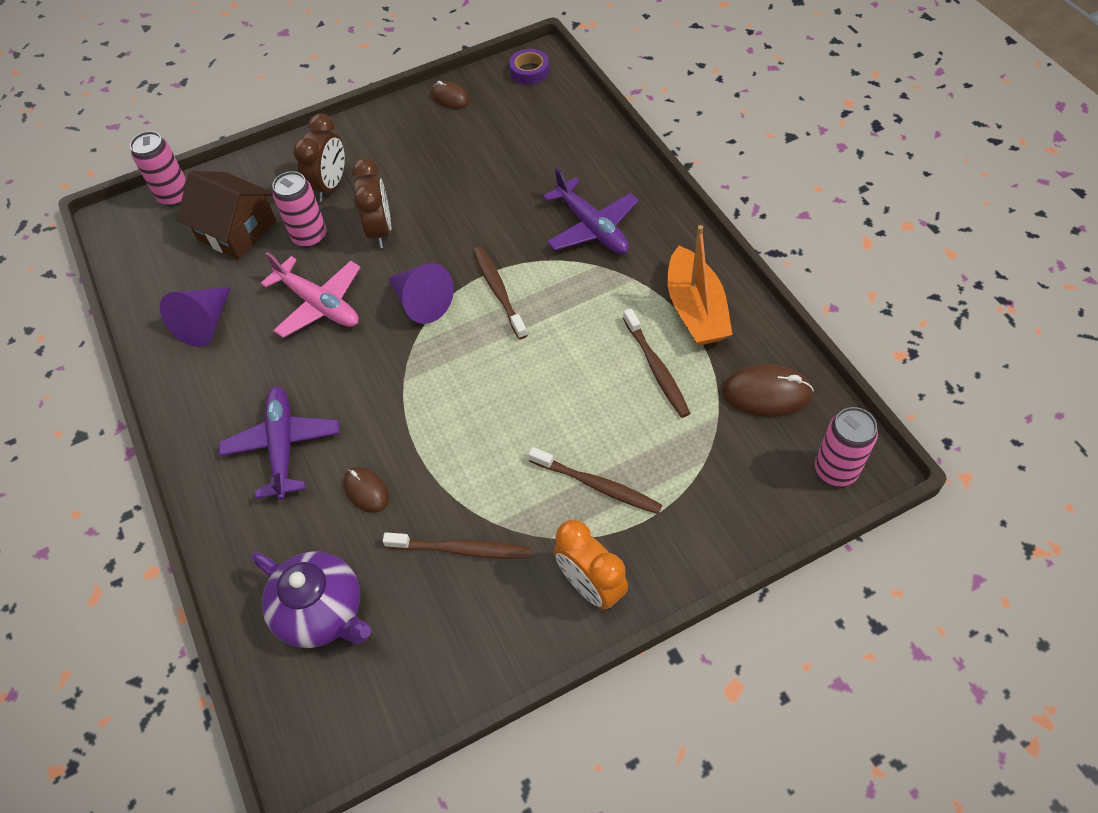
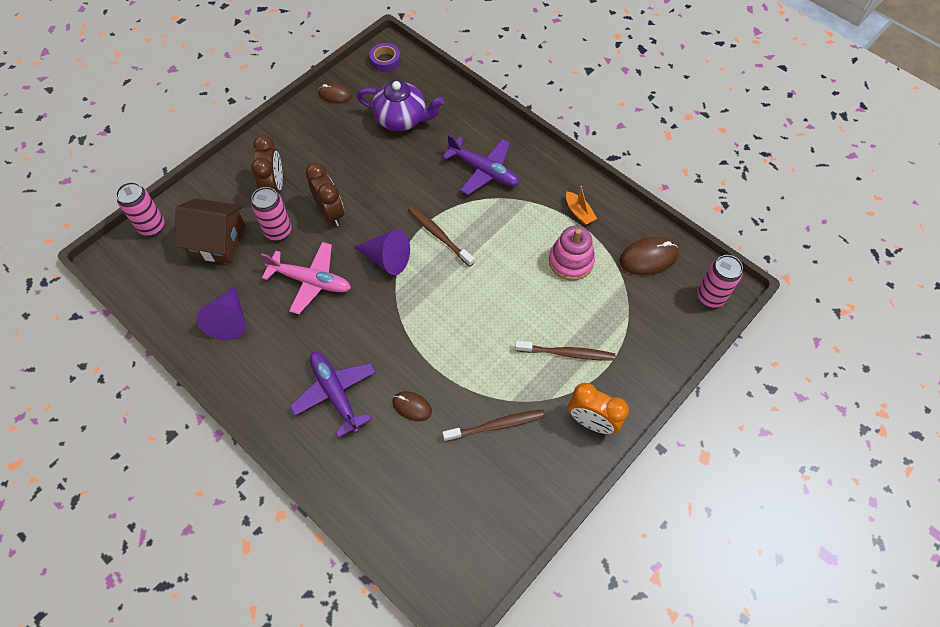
camera: 25 degrees left, 5 degrees up
purple teapot [251,551,371,648] -> purple teapot moved to [357,81,444,131]
brown toothbrush [623,308,690,418] -> pink stacking toy [549,226,595,280]
orange boat [667,225,733,346] -> orange boat [566,186,597,225], size x0.50

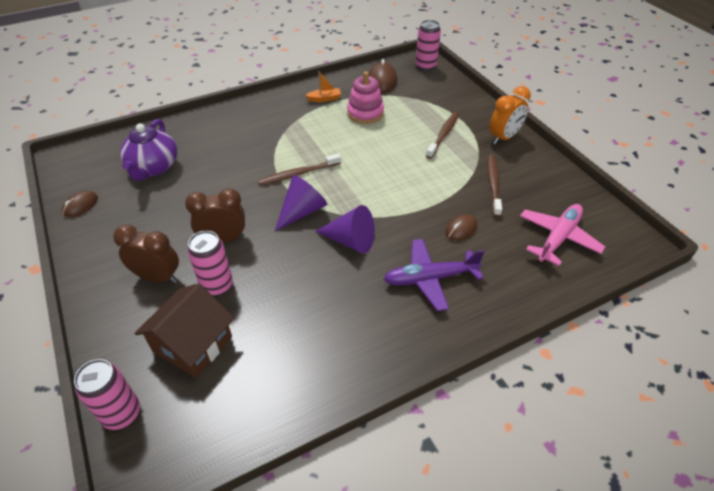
camera: 70 degrees left, 15 degrees down
purple cone [197,287,246,340] -> purple cone moved to [315,205,375,254]
pink plane [261,242,351,314] -> pink plane moved to [520,204,605,266]
purple teapot [357,81,444,131] -> purple teapot turned 150 degrees clockwise [120,119,177,181]
purple tape [369,43,401,72] -> none
purple plane [442,134,519,195] -> none

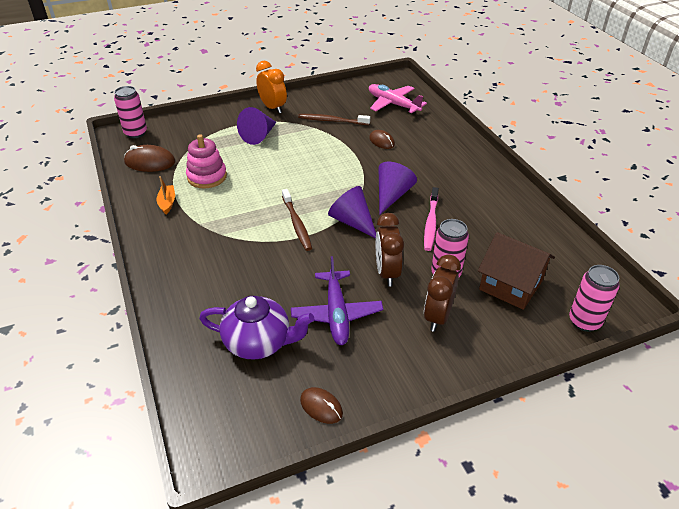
camera: 85 degrees left, 5 degrees down
purple plane [384,239,485,311] -> purple plane moved to [291,256,383,345]
brown toothbrush [426,112,459,159] -> purple cone [237,107,277,145]
none -> pink toothbrush [424,187,439,251]

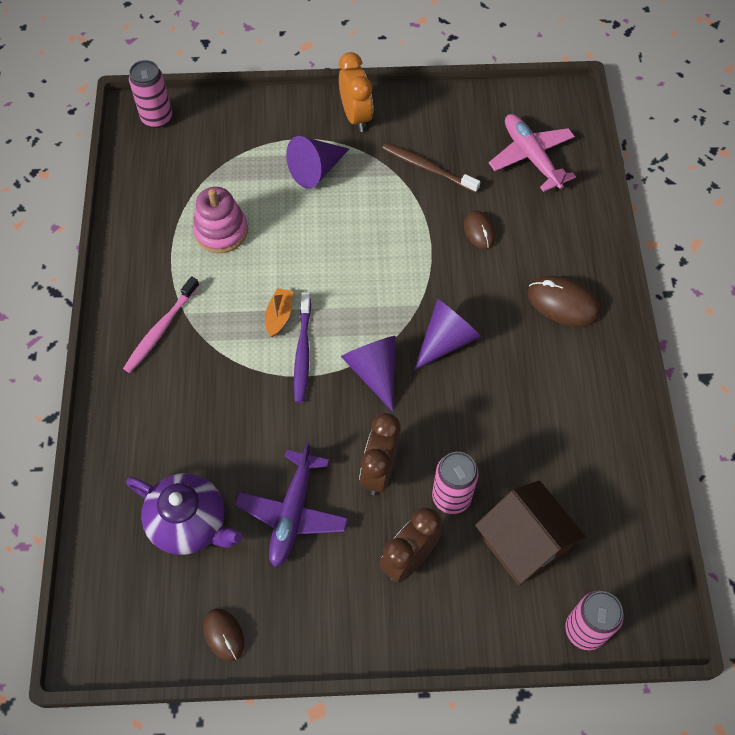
camera: 20 degrees right, 20 degrees up
brown mouse [124,145,176,172] -> brown mouse moved to [528,276,601,326]
orange boat [156,176,175,214] -> orange boat moved to [265,288,293,337]
brown toothbrush [282,189,312,251] -> purple toothbrush [294,292,311,403]
pink toothbrush [424,187,439,251] -> pink toothbrush moved to [123,276,200,373]

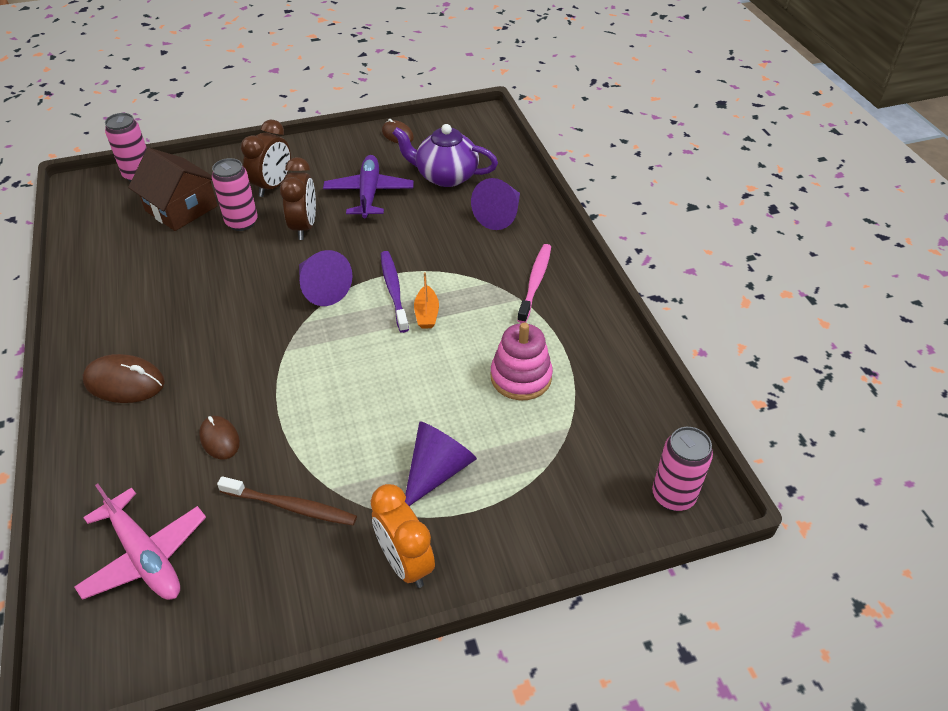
camera: 165 degrees right, 15 degrees down
purple cone [414,299,481,370] -> purple cone moved to [471,178,520,230]

